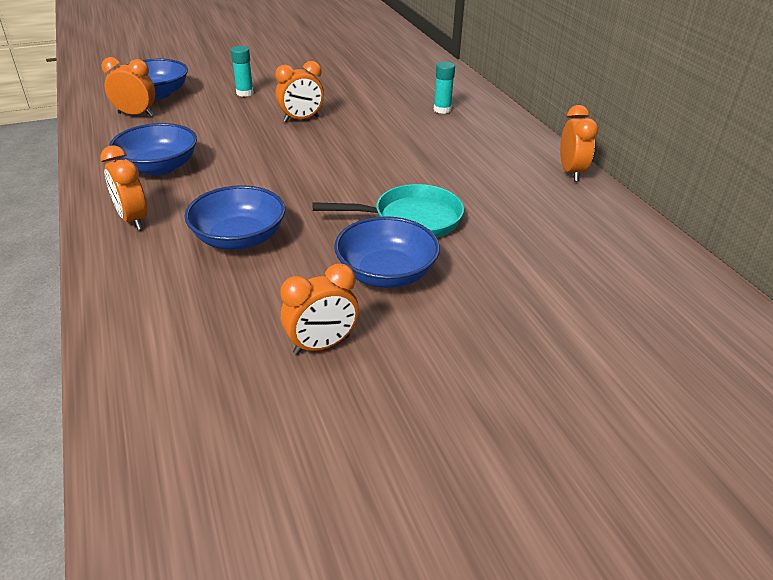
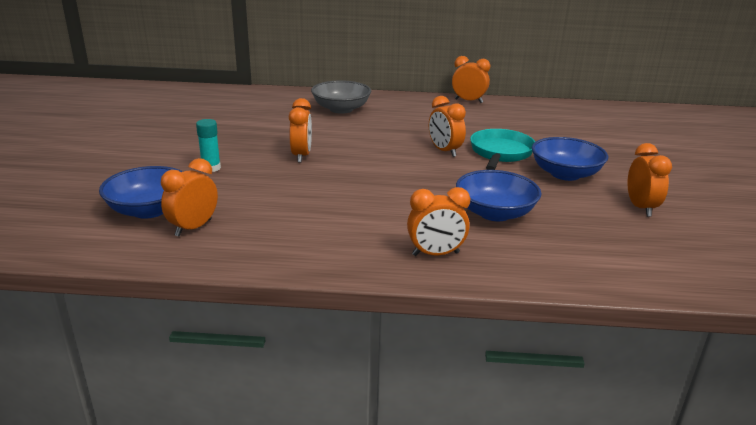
camera: 65 degrees left, 10 degrees down
blue bowl [109,123,197,175] -> none
turquoise glue stick [434,61,455,114] -> grey bowl [311,80,371,114]
none -> orange clock [429,96,466,157]

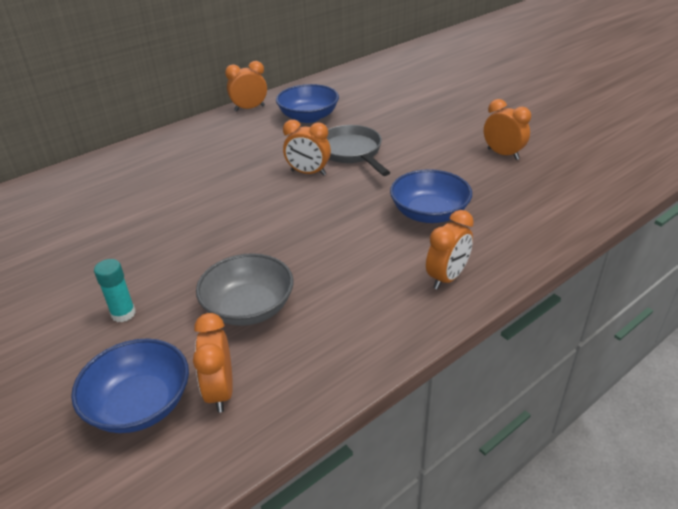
camera: 40 degrees left, 10 degrees up
orange clock [289,98,312,163] -> none
grey bowl [311,80,371,114] -> grey bowl moved to [196,253,294,326]
turquoise pan [470,129,535,170] -> grey pan [327,125,390,176]
blue bowl [532,137,608,181] -> blue bowl moved to [276,84,339,123]

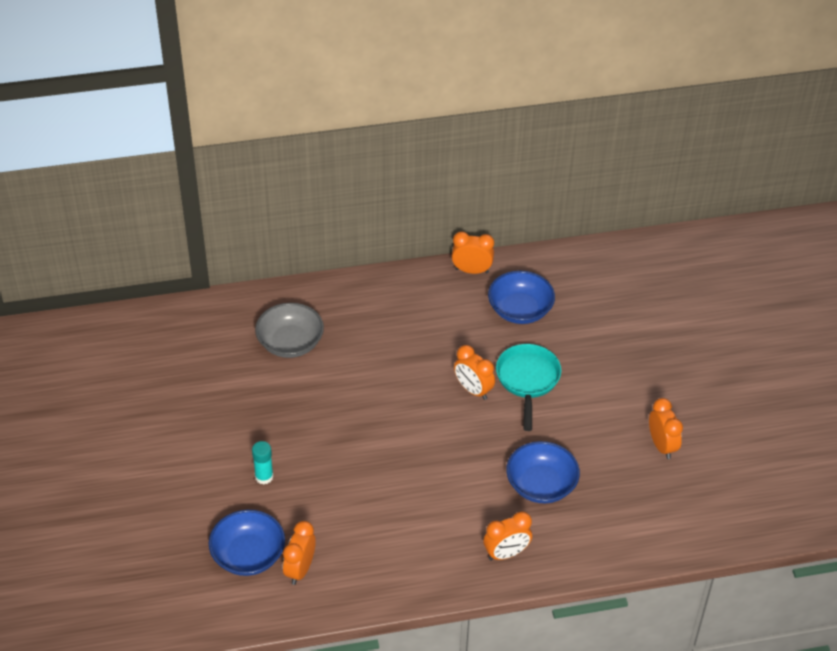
camera: 25 degrees right, 10 degrees up
grey bowl [196,253,294,326] -> grey bowl moved to [255,303,324,358]
grey pan [327,125,390,176] -> turquoise pan [496,344,561,431]

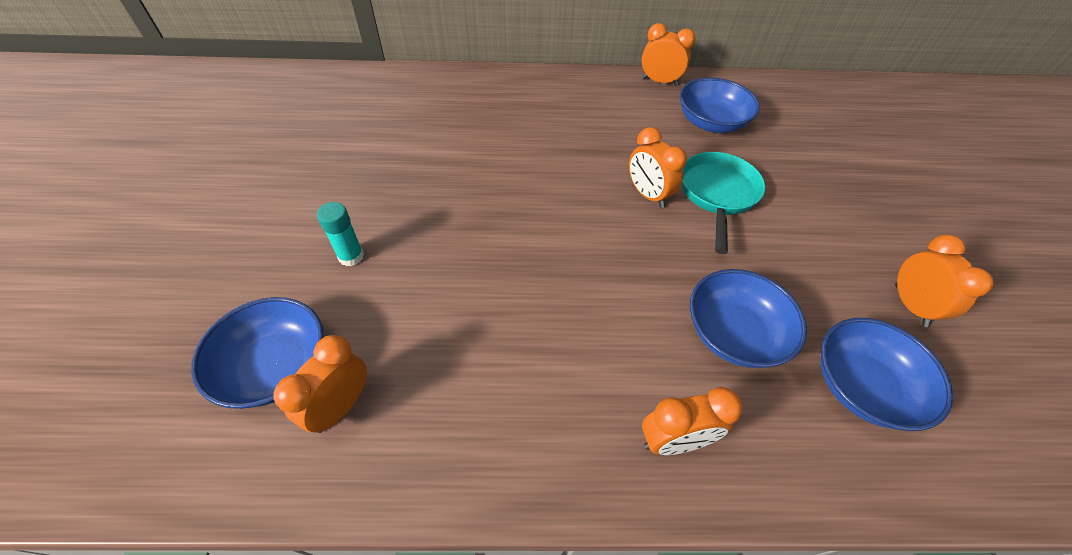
camera: 10 degrees right, 5 degrees up
grey bowl [255,303,324,358] -> none
none -> blue bowl [821,318,953,431]

